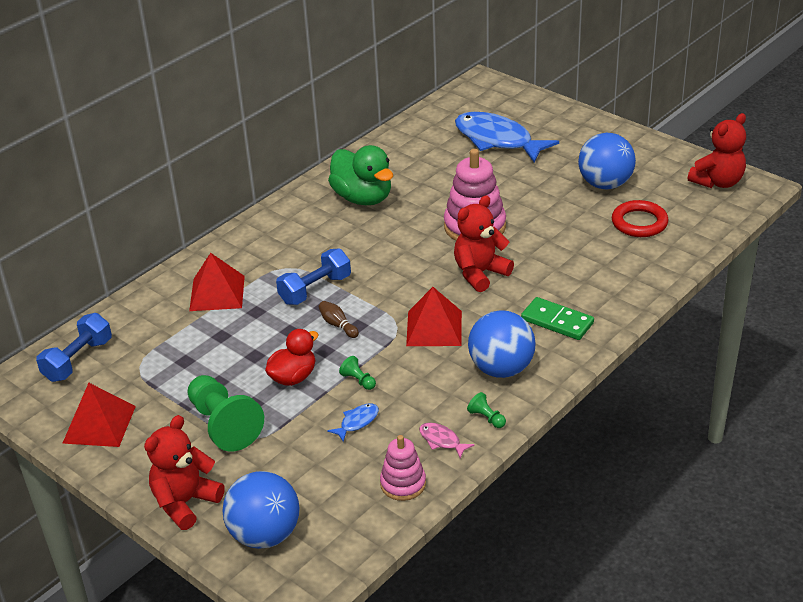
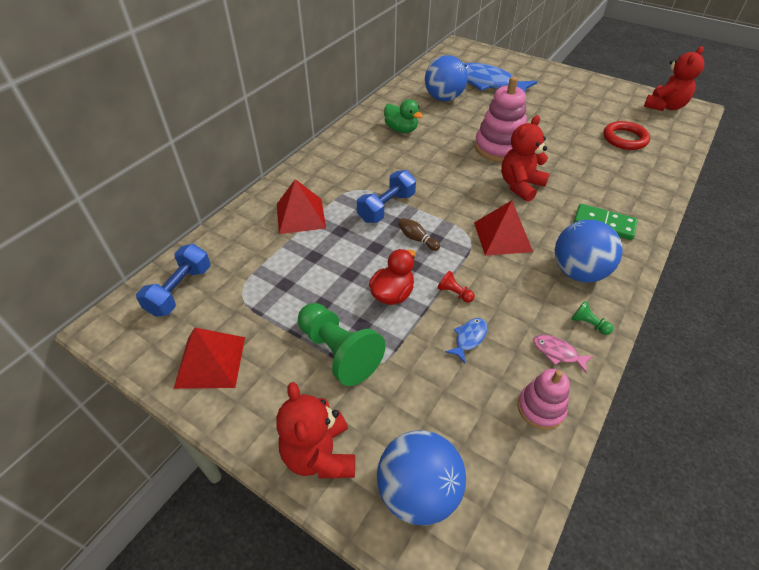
camera: 10 degrees left, 10 degrees up
red teddy bear [144,415,225,530] -> red teddy bear turned 45 degrees counterclockwise [276,382,355,479]
green duck [328,145,393,205] -> green duck [384,99,423,133], size x0.65
green pawn [339,356,376,390] -> red pawn [437,271,475,303]
blue ball [578,133,636,189] -> blue ball moved to [425,55,468,101]

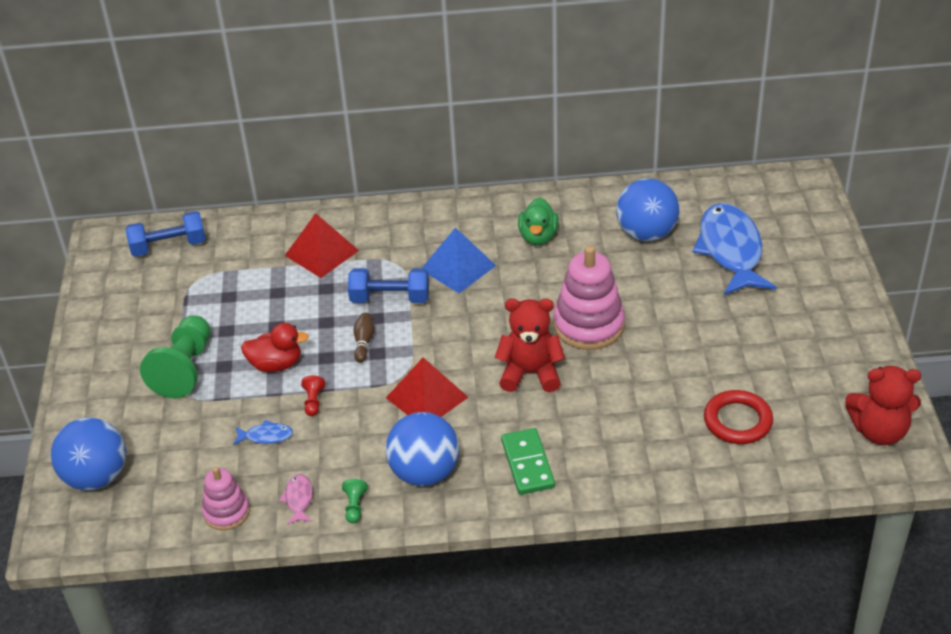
camera: 55 degrees right, 5 degrees down
red pyramid [174,328,245,389] -> none
red teddy bear [276,382,355,479] -> none
none -> blue pyramid [422,227,496,293]

